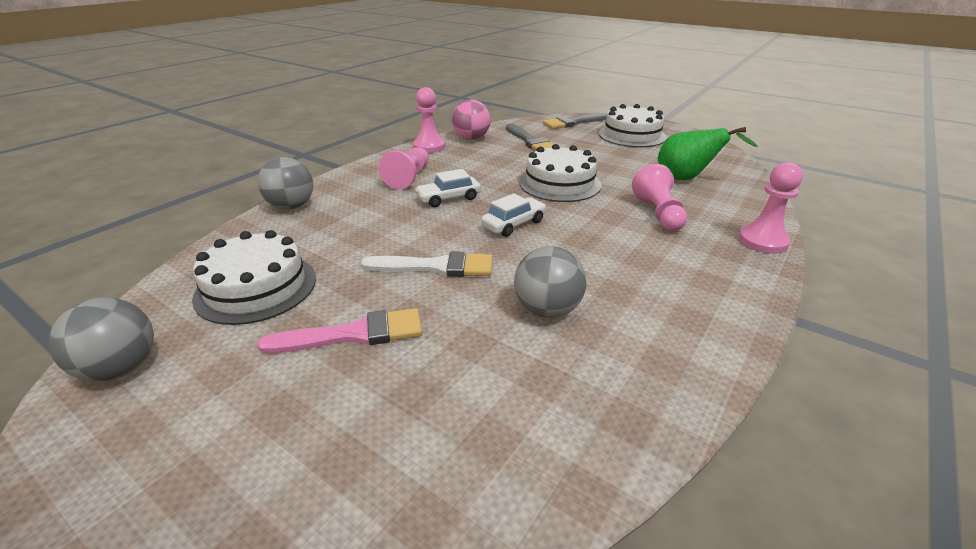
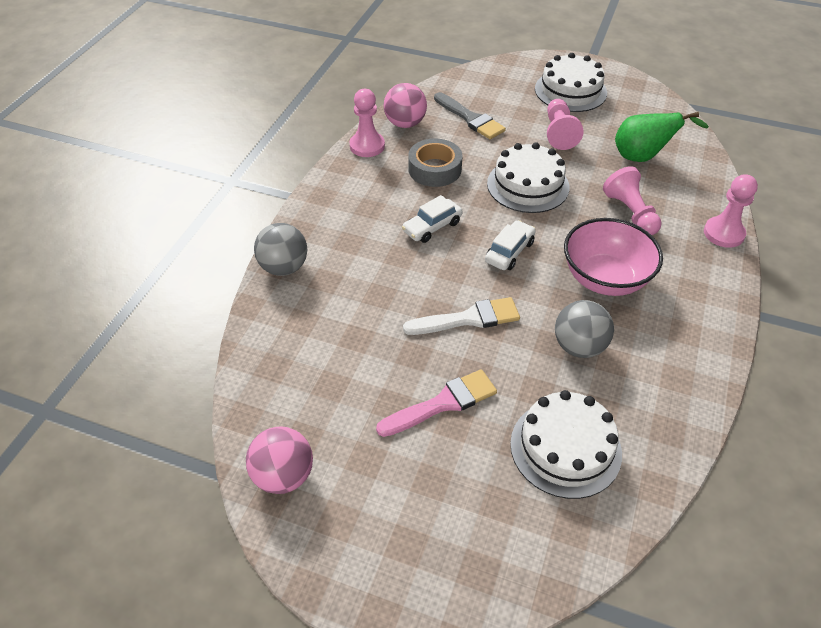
camera: 15 degrees left, 15 degrees up
grey ball [49,297,154,382] -> pink ball [246,426,313,494]
white cake [192,230,316,325] -> white cake moved to [510,390,622,499]
pink pawn [379,147,429,190] -> pink pawn moved to [547,99,584,150]
grey brush [543,113,607,129] -> none
none -> grey tape [408,138,463,187]
none -> pink bowl [564,218,663,296]

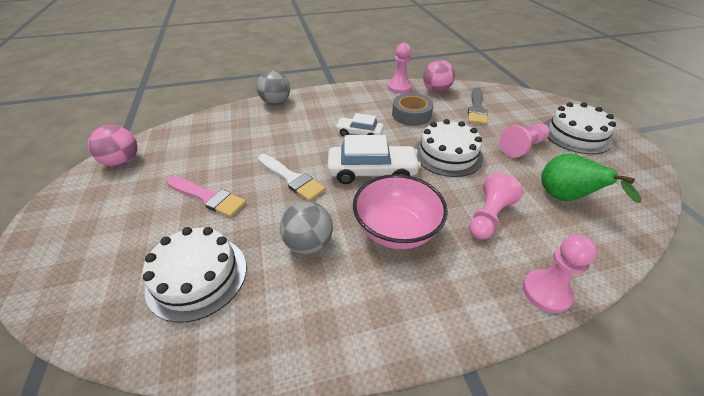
camera: 55 degrees right, 5 degrees down
white car [485,220,536,270] -> white car [327,135,421,184], size x1.68

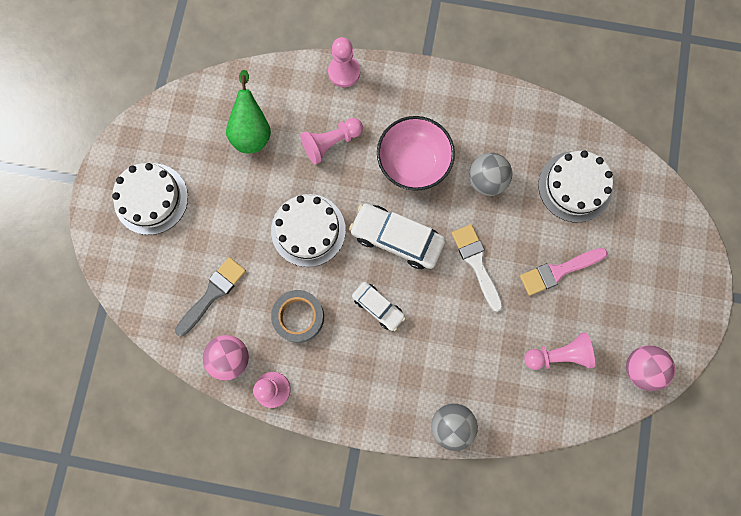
camera: 155 degrees left, 35 degrees up
pink brush [167,176,246,217] -> pink brush turned 75 degrees counterclockwise [520,248,607,296]
pink pawn [499,123,550,158] -> pink pawn moved to [524,332,595,370]

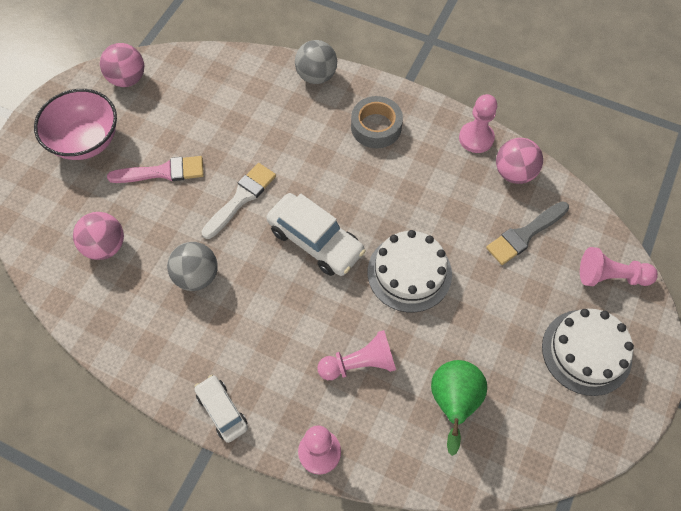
camera: 165 degrees left, 15 degrees down
grey tape [271,290,324,343] -> grey tape moved to [351,96,403,148]
white car [352,282,406,331] -> white car moved to [194,375,248,443]
pink bowl [377,116,455,191] -> pink bowl moved to [34,89,117,160]
white brush [452,224,503,312] -> white brush turned 135 degrees counterclockwise [202,163,276,239]
pink pawn [524,332,595,370] -> pink pawn moved to [580,247,658,286]
white cake [538,150,613,223] -> pink ball [73,212,124,260]

